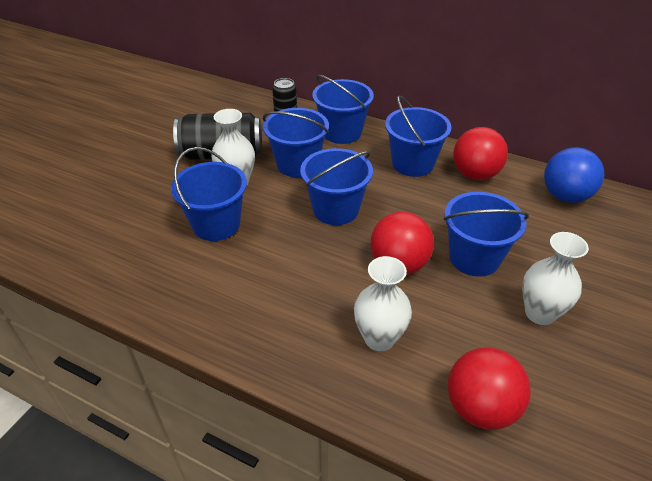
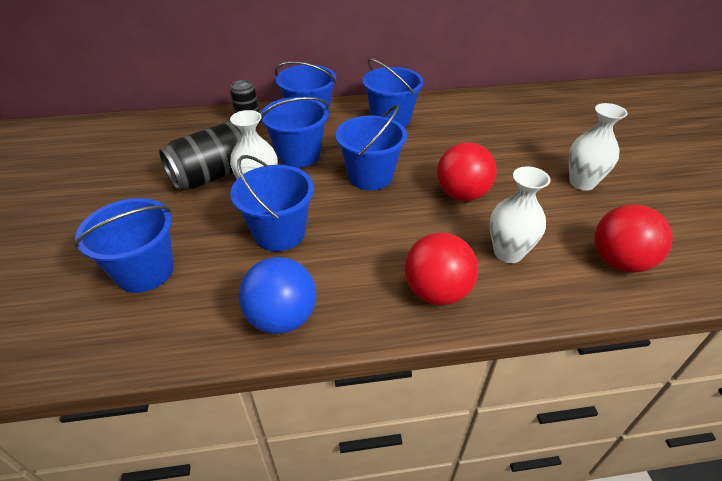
camera: 35 degrees left, 0 degrees up
blue bucket [444,192,529,277] -> blue bucket moved to [74,198,174,293]
red ball [453,127,508,180] -> red ball moved to [405,233,478,305]
blue ball [544,147,604,203] -> blue ball moved to [239,257,316,334]

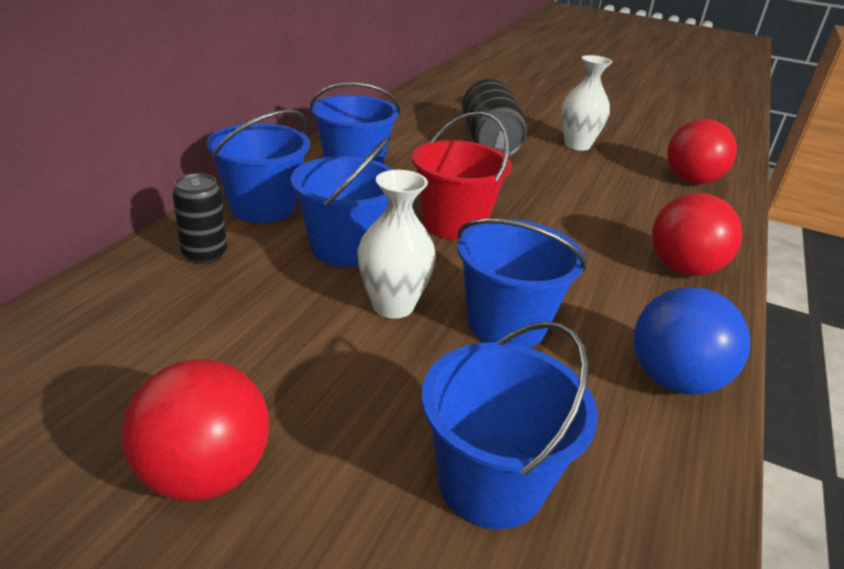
camera: 60 degrees left, 10 degrees down
black can [159,121,258,190] -> black can moved to [462,79,528,157]
blue bucket [335,105,407,190] -> red bucket [412,111,512,240]
red ball [437,142,497,201] -> red ball moved to [122,359,269,502]
white vase [489,166,550,263] -> none

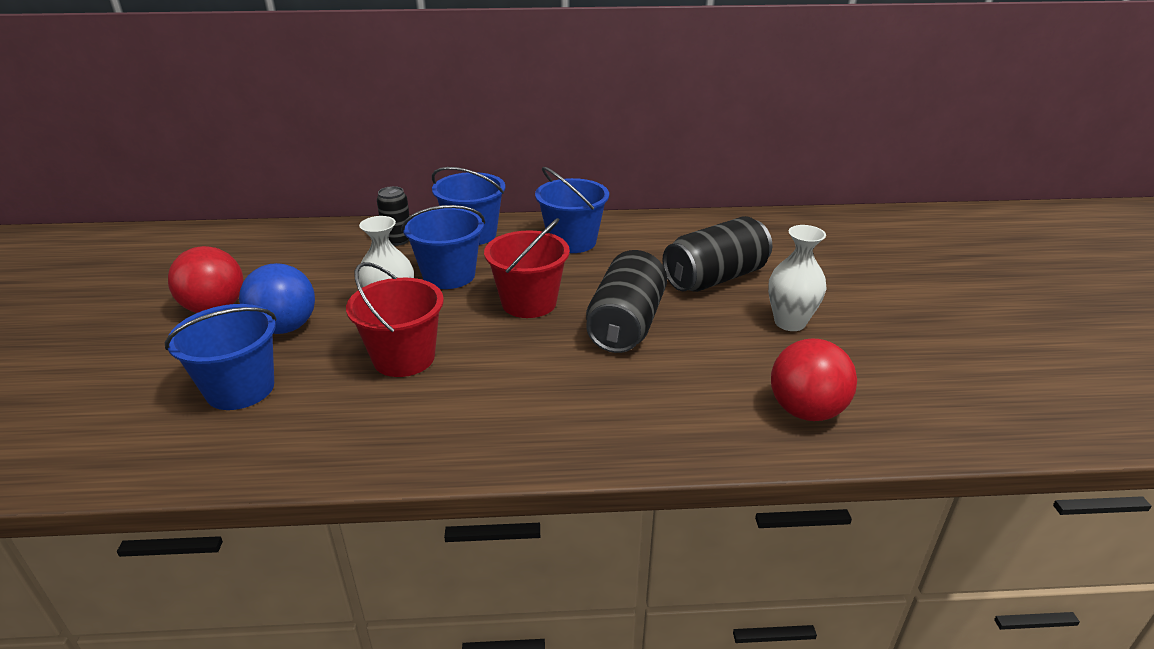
camera: 65 degrees right, 0 degrees up
blue bucket [457,218,586,348] -> red bucket [346,262,444,377]
blue ball [633,287,750,395] -> blue ball moved to [239,263,315,334]
red ball [652,193,742,276] -> none
none -> black can [586,250,667,353]

